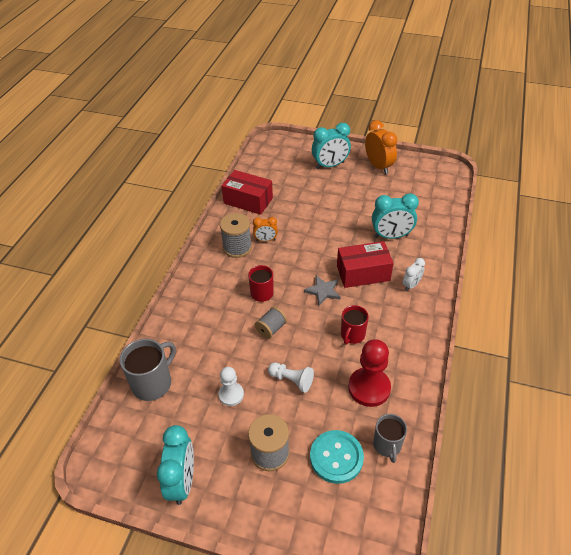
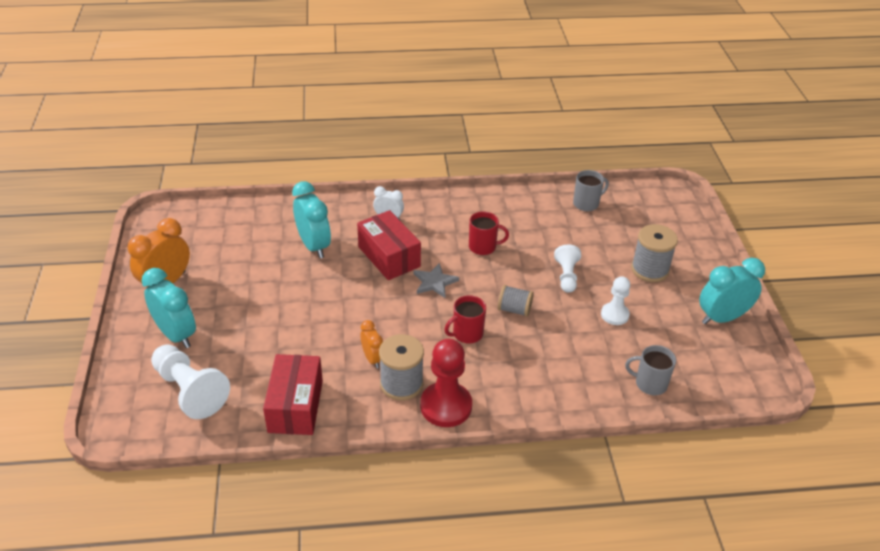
camera: 115 degrees left, 5 degrees down
grey mug [120,339,176,401] -> grey mug [625,345,676,395], size x0.66
turquoise button [310,430,364,484] -> none
red pawn [348,339,391,407] -> red pawn moved to [420,339,472,427]
none -> white pawn [151,344,230,419]

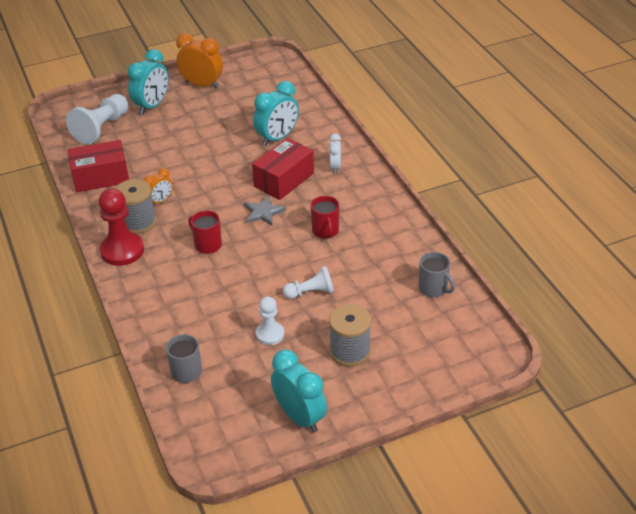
camera: 75 degrees right, 0 degrees up
grey spool [498,285,534,317] -> none

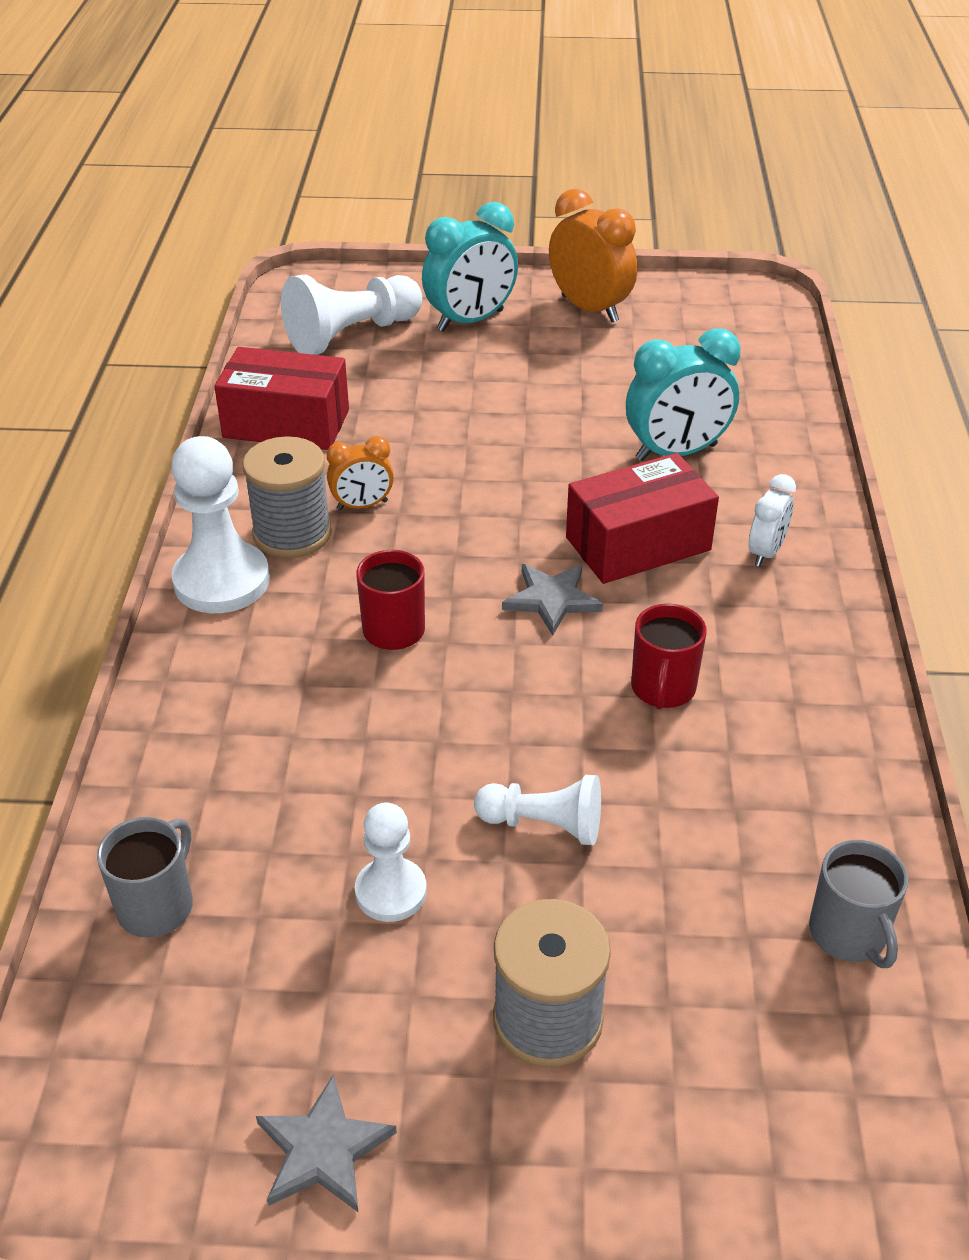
camera: 25 degrees right, 0 degrees up
red pawn [99,188,144,266] -> white pawn [171,436,270,613]
turquoise clock [271,350,327,433] -> grey star [256,1074,397,1213]

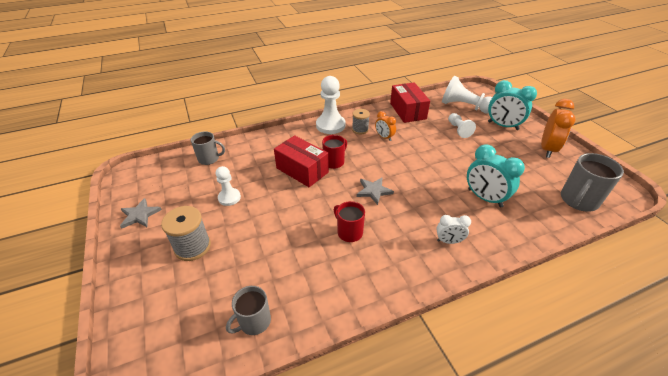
camera: 65 degrees right, 0 degrees up
grey spool [243,436,332,558] -> grey spool [352,109,370,134], size x0.65
white pawn [474,775,601,845] -> white pawn moved to [448,113,476,138]
red box [566,453,719,584] -> red box moved to [274,135,329,187]
red mug [631,604,707,709] -> red mug turned 60 degrees clockwise [334,201,365,242]
none -> grey mug [561,153,624,212]

